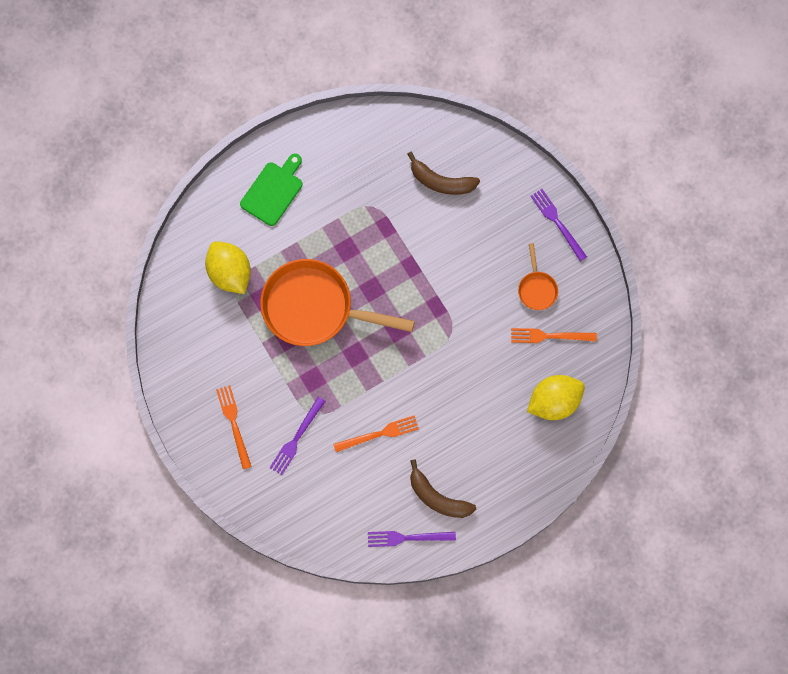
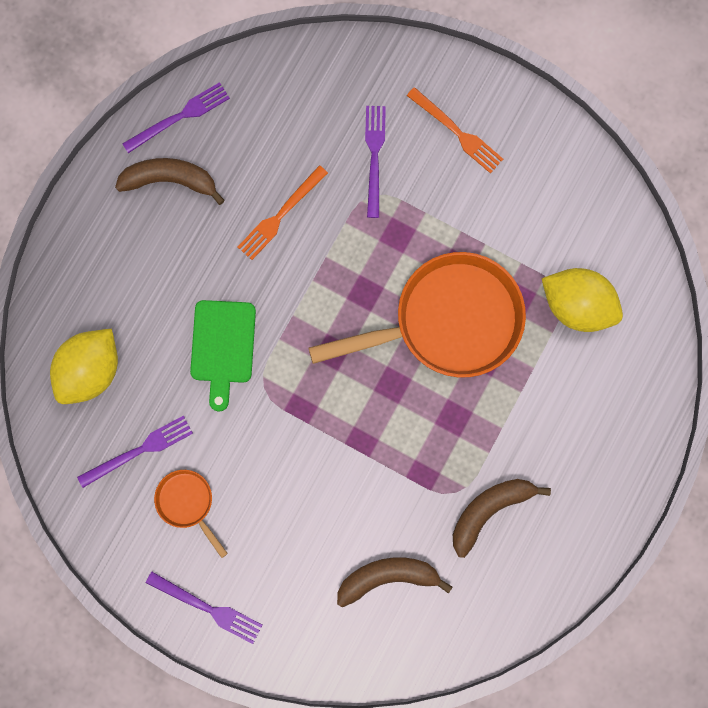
camera: 150 degrees right, 5 degrees up
green cutting board [240,154,302,226] -> green cutting board moved to [190,300,256,411]
orange fork [511,328,597,343] -> purple fork [77,416,193,488]
none -> brown banana [453,479,551,558]

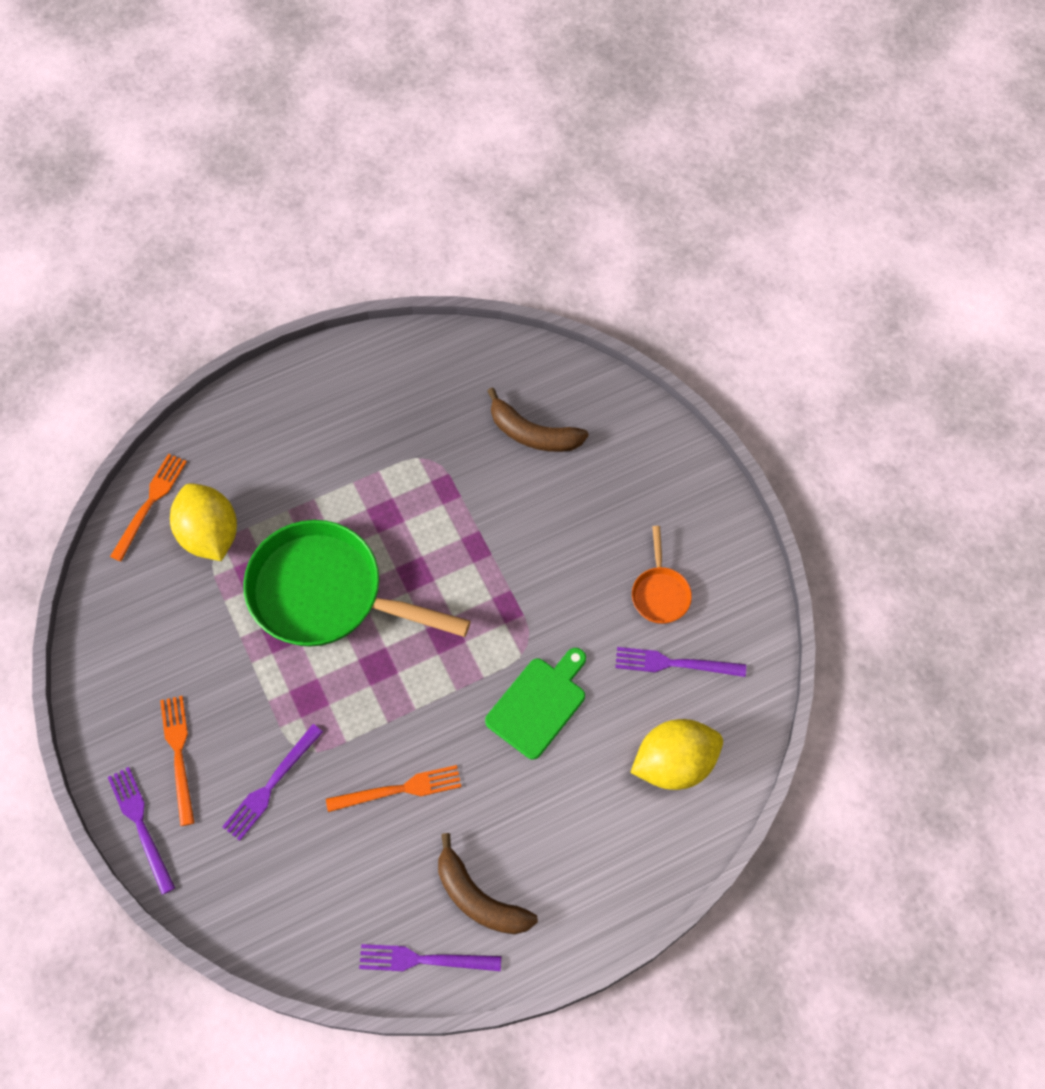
camera: 145 degrees left, 15 degrees down
purple fork [146,572,262,644] -> purple fork moved to [108,767,175,895]
orange pan [309,252,526,378] -> green pan [243,520,471,647]
brown banana [453,479,551,558] -> none
none -> orange fork [110,454,187,561]

